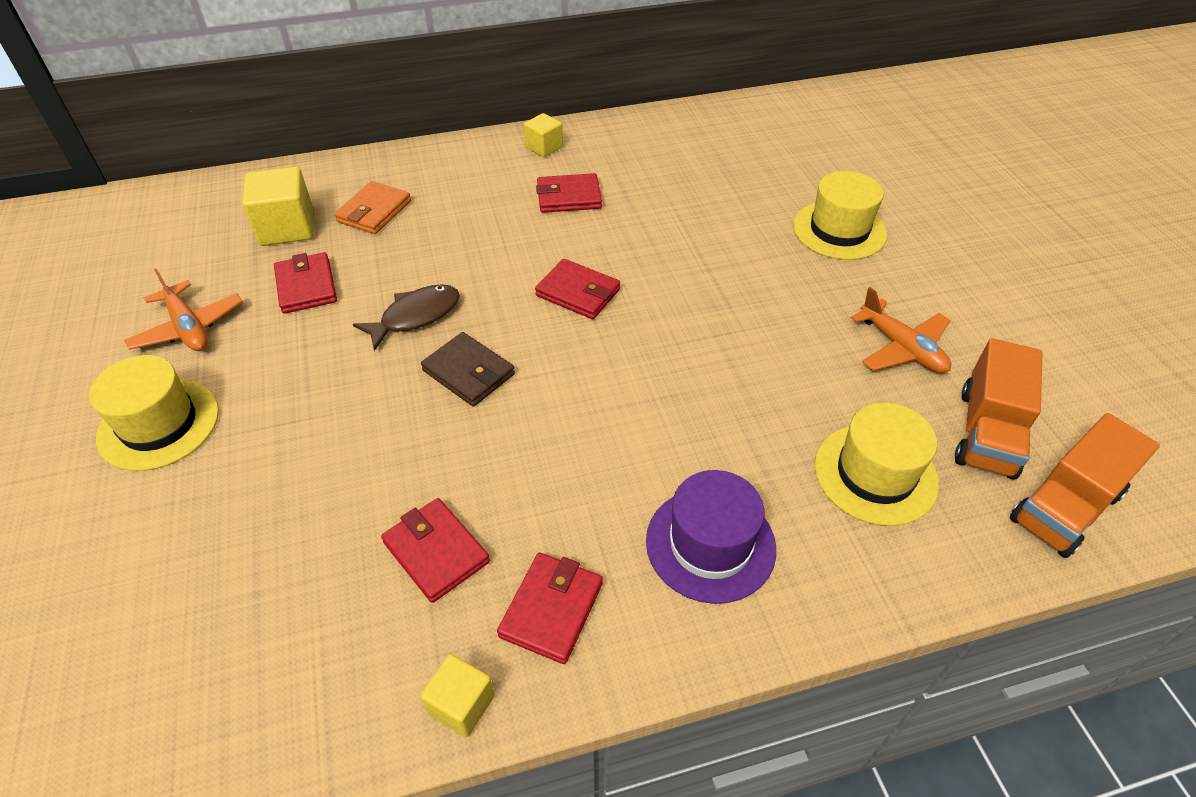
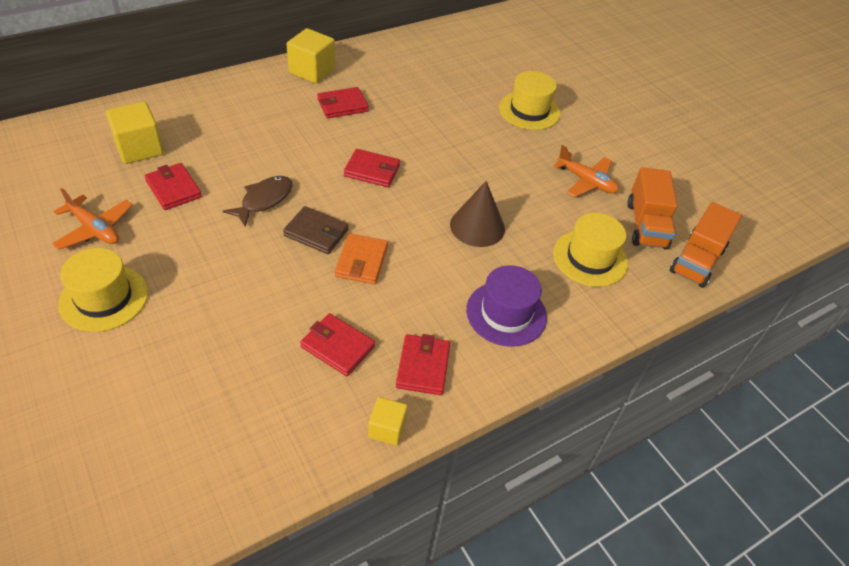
camera: 20 degrees left, 0 degrees up
orange wallet [334,181,411,234] -> orange wallet moved to [335,233,388,284]
yellow cube [524,113,563,157] -> yellow cube [286,28,335,83], size x1.70
none -> brown cone [450,181,505,247]

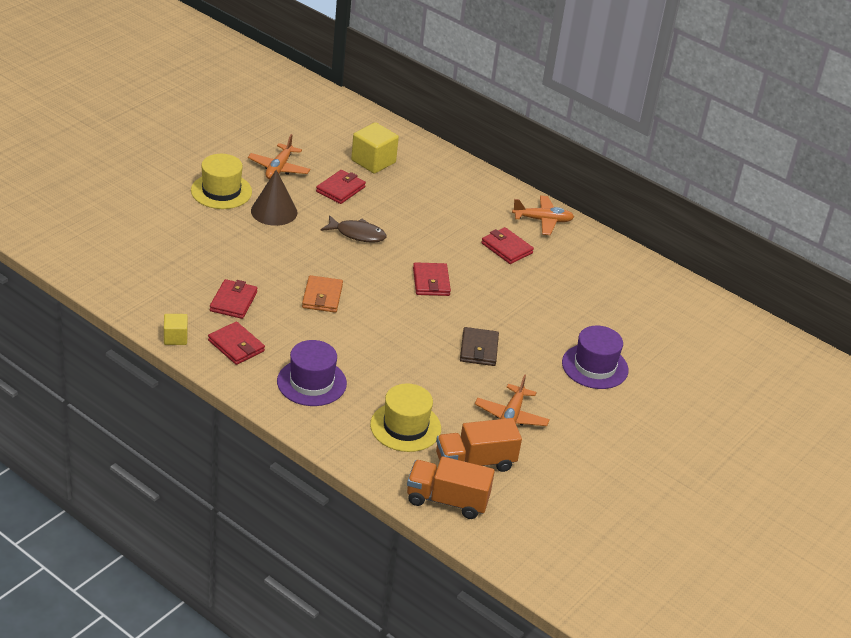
camera: 70 degrees right, 10 degrees down
brown wallet [283,206,349,254] -> brown wallet moved to [460,327,499,366]
yellow cube [286,28,335,83] -> orange plane [512,196,574,235]
orange wallet [335,233,388,284] -> orange wallet turned 75 degrees counterclockwise [302,275,343,313]
red wallet [396,334,450,395] -> red wallet turned 60 degrees clockwise [208,321,265,365]
brown cone [450,181,505,247] -> brown cone moved to [251,170,298,226]
yellow hat [499,71,560,130] -> purple hat [562,326,628,389]

